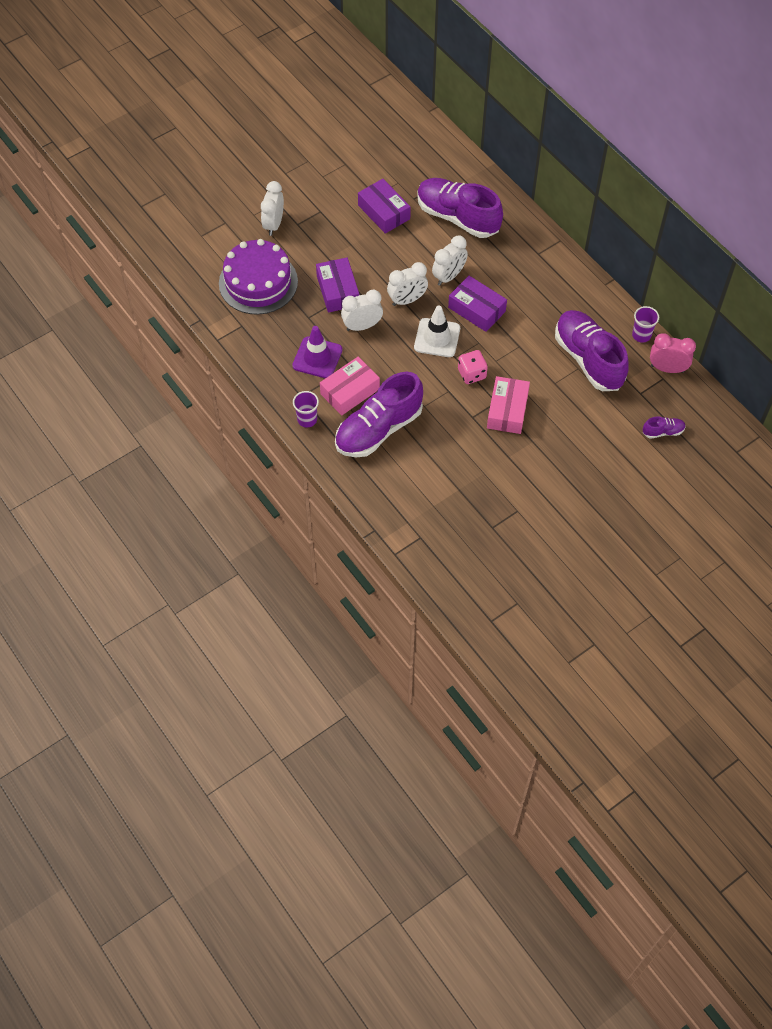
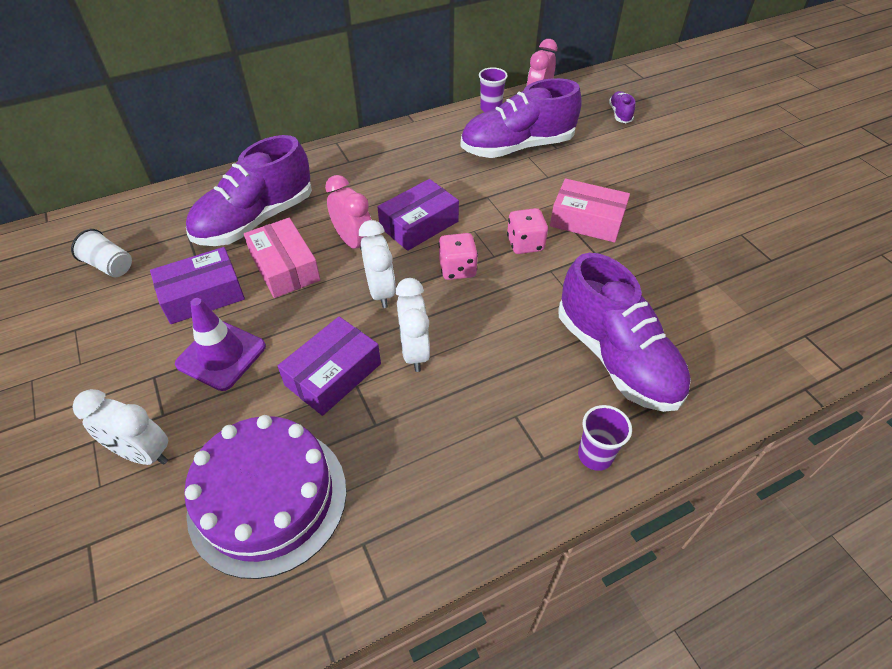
camera: 80 degrees left, 10 degrees down
purple traffic cone [292,326,343,378] -> purple traffic cone moved to [175,298,266,391]
purple box [316,257,359,313] -> purple box turned 45 degrees counterclockwise [278,316,381,416]
pink box [320,357,380,416] -> pink box moved to [244,218,320,298]
white traffic cone [414,306,460,357] -> pink dice [438,233,478,280]
white clock [432,236,468,286] -> pink clock [325,175,371,250]
none -> white cup [71,229,132,277]

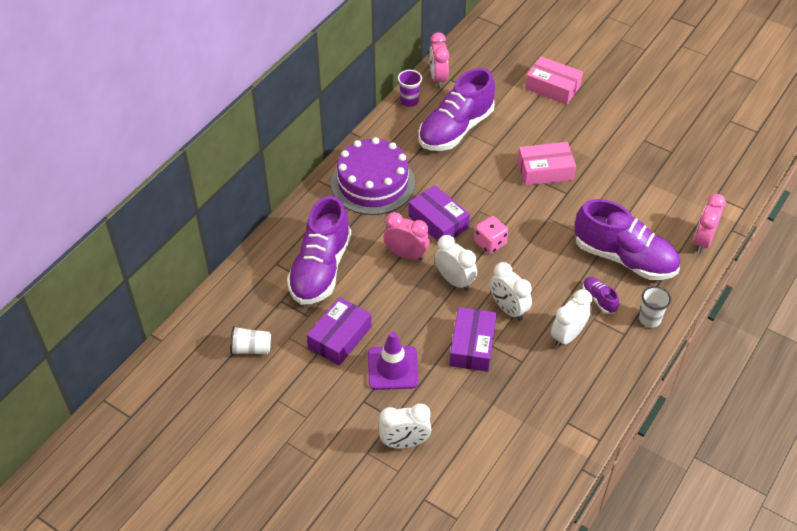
camera: 30 degrees left, 0 degrees up
purple cake [184,415,347,579] -> purple cake moved to [331,137,415,215]
pink box [244,218,320,298] -> pink box moved to [525,56,583,105]
purple box [377,179,459,251] -> purple box turned 60 degrees counterclockwise [408,185,470,241]
pink dice [507,208,548,254] -> none
purple cup [578,405,632,471] -> white cup [639,286,671,328]
purple shoe [609,91,635,123] -> purple shoe moved to [582,277,619,314]
none -> white clock [551,289,592,348]
none -> pink clock [693,194,726,253]

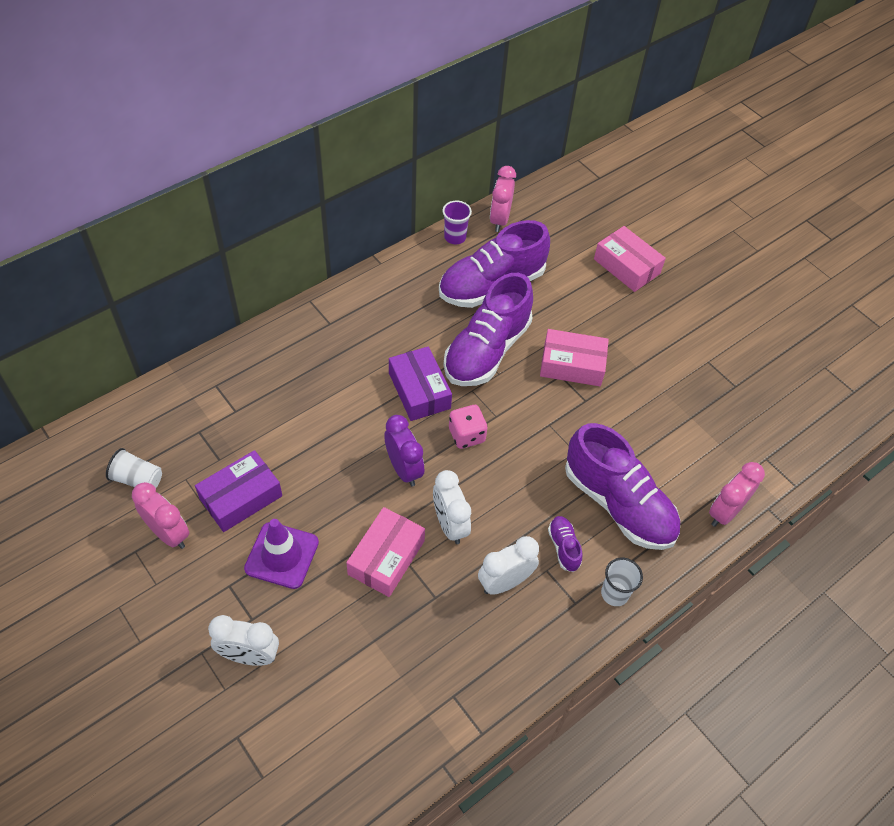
camera: 15 degrees right, 5 degrees up
purple shoe [287,196,351,305] -> purple shoe moved to [443,273,533,386]
purple cake [331,137,415,215] -> none
pink clock [384,212,430,261] -> pink clock moved to [132,482,189,549]
white clock [435,235,477,291] -> purple clock [384,415,424,487]
purple box [449,307,497,372] -> pink box [346,507,425,597]

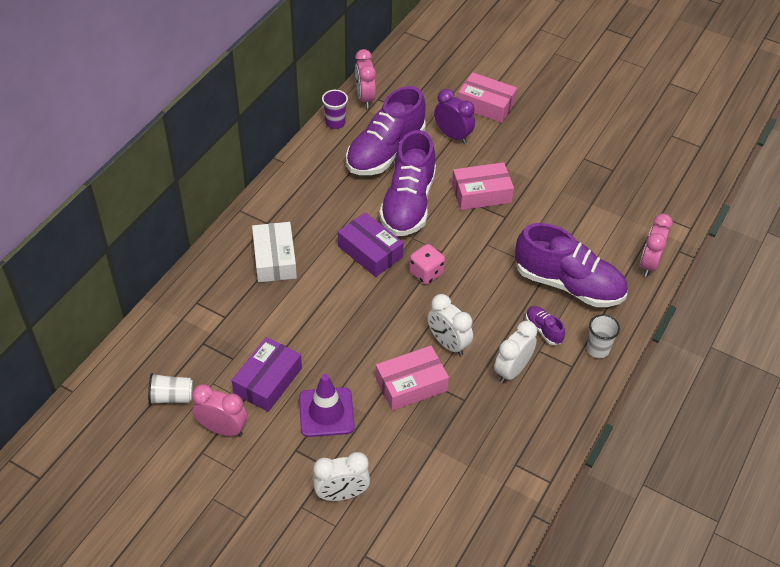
camera: 20 degrees left, 5 degrees down
pink box [346,507,425,597] -> pink box turned 60 degrees clockwise [376,346,449,411]
purple clock [384,415,424,487] -> purple clock moved to [434,89,475,144]
none -> white box [252,222,297,282]

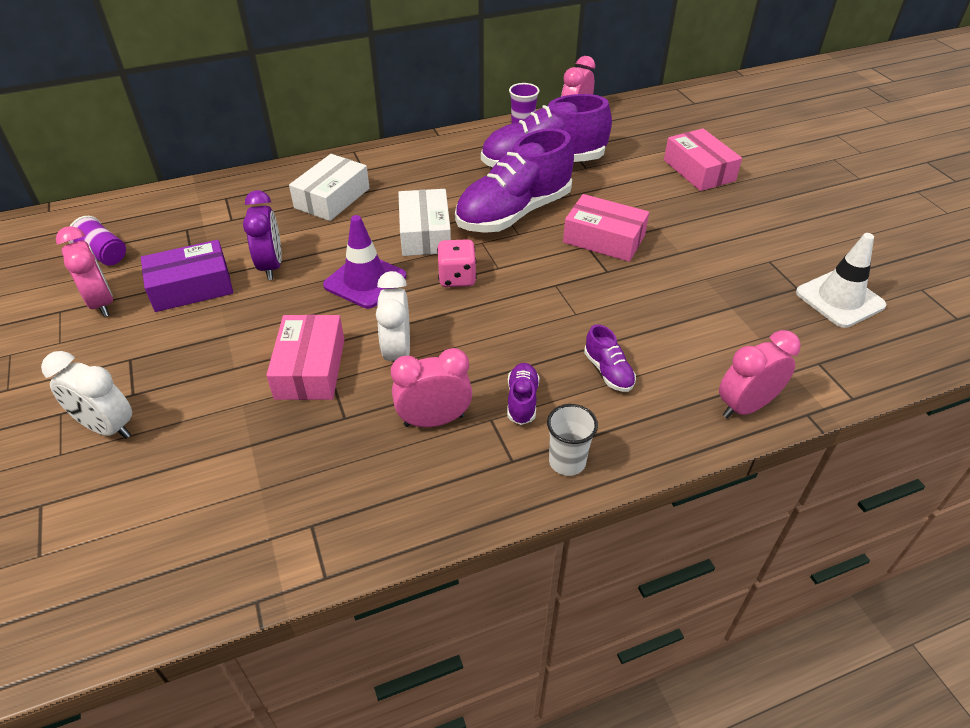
camera: 40 degrees right, 5 degrees down
white cup [148,373,193,405] -> purple cup [68,216,126,266]
purple traffic cone [299,374,355,437] -> purple traffic cone moved to [323,215,406,308]
purple box [338,212,404,277] -> white box [398,189,451,256]
pink box [376,346,449,411] -> pink box turned 75 degrees clockwise [266,314,344,400]
purple clock [434,89,475,144] -> purple clock moved to [243,190,282,280]
white clock [494,321,537,383] -> pink clock [391,348,472,427]
purple shoe [515,223,627,307] -> purple shoe [584,324,636,392], size x0.42
none -> white traffic cone [796,233,886,328]

